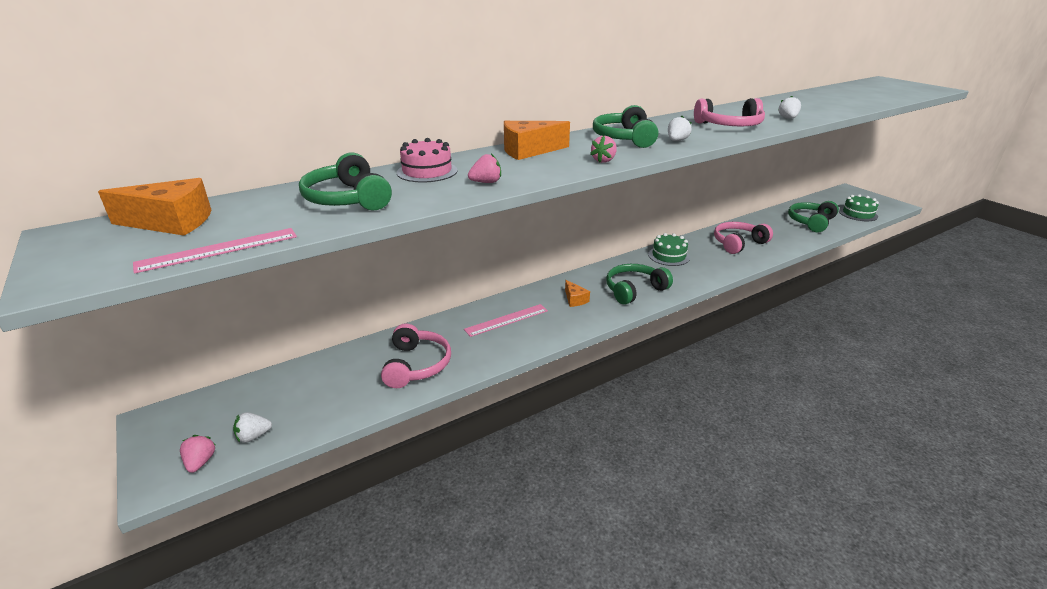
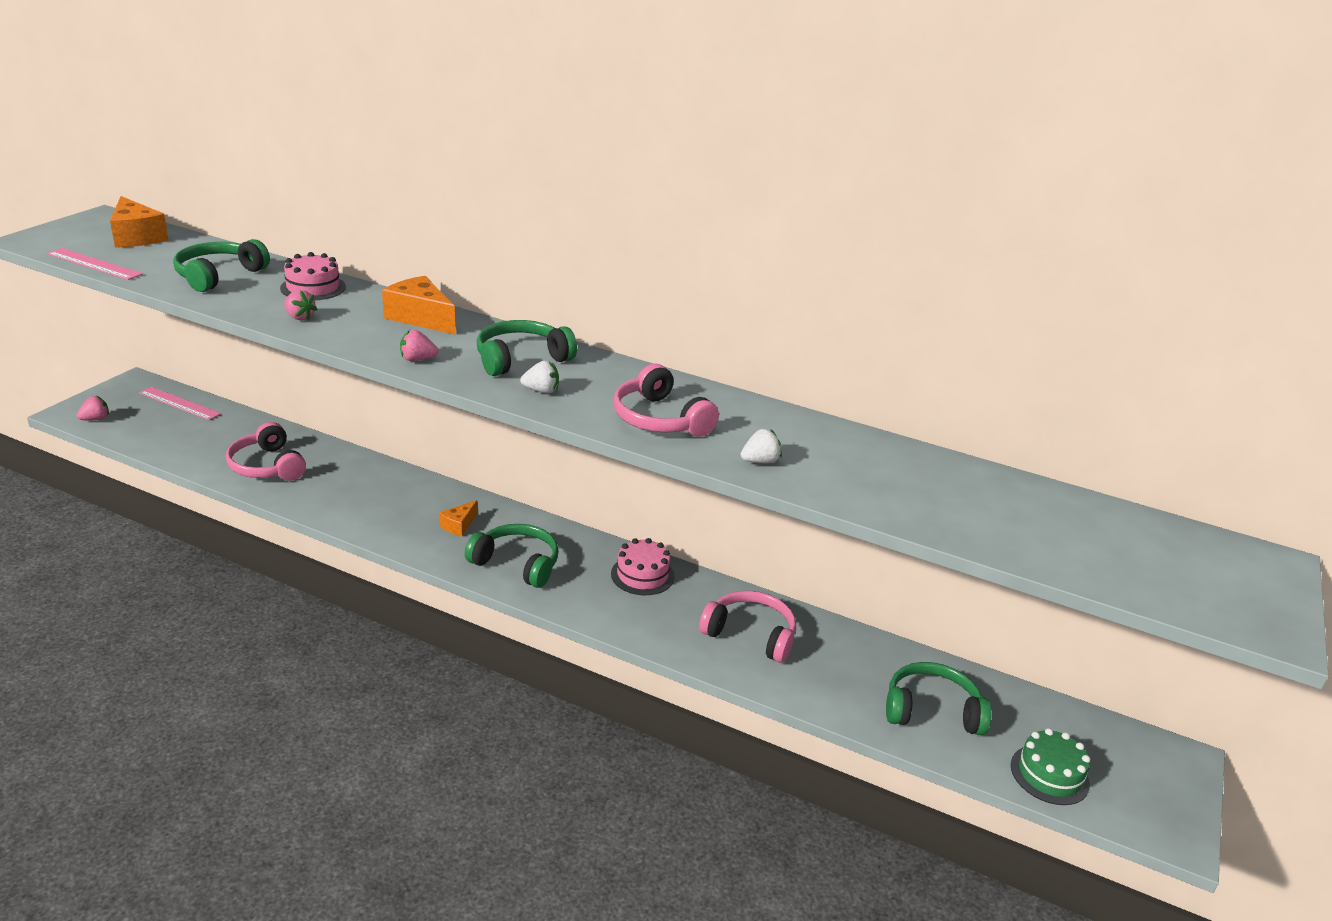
camera: 55 degrees right, 0 degrees up
white strawberry [233,412,272,443] -> none
pink headphones [381,323,451,388] -> pink headphones turned 90 degrees clockwise [226,422,306,481]
pink ruler [464,304,548,337] -> pink ruler moved to [139,387,221,420]
green cake [648,233,690,266] -> pink cake [611,538,675,595]

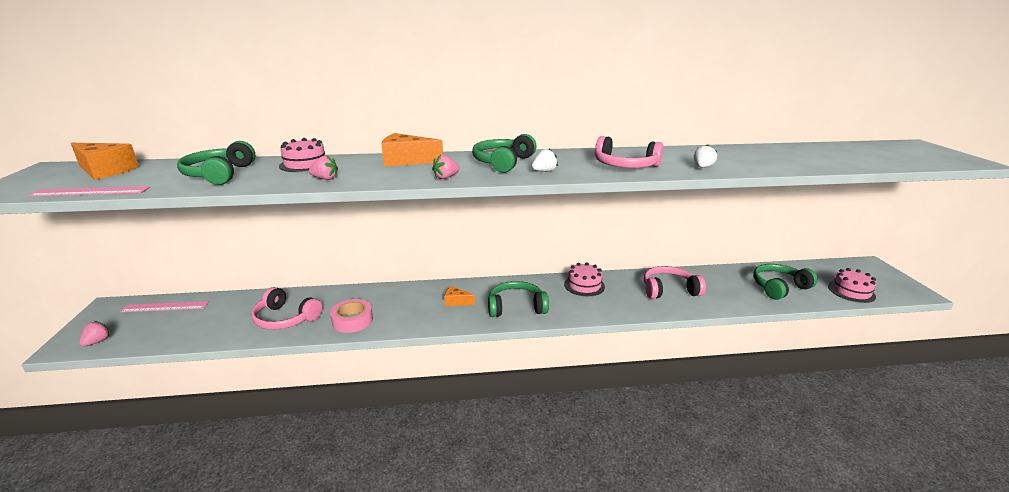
camera: 30 degrees left, 5 degrees down
orange cheese [439,500,478,537] -> orange cheese turned 105 degrees clockwise [444,286,475,306]
green cake [1011,728,1090,805] -> pink cake [828,268,876,303]
none -> pink tape [330,299,373,333]

